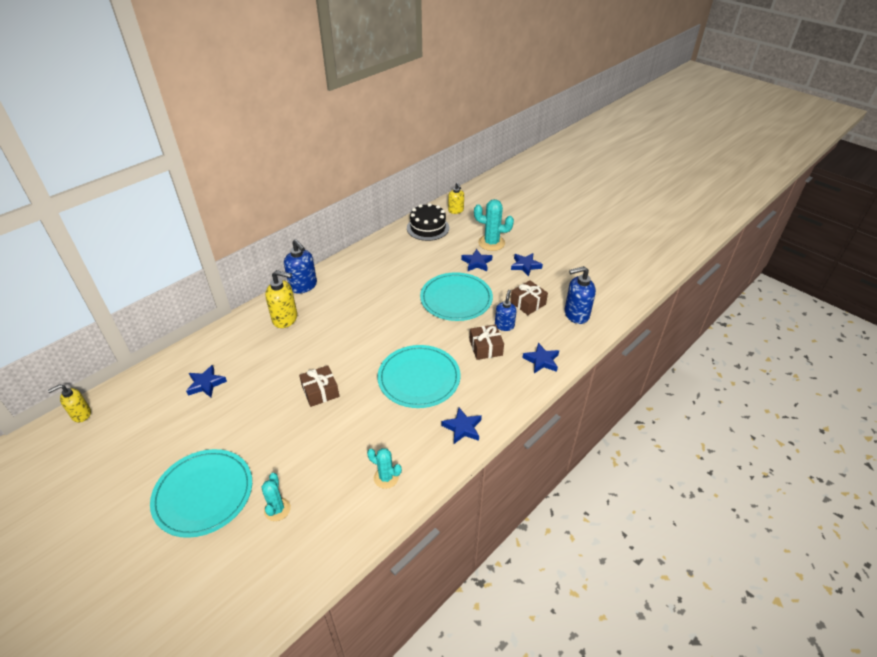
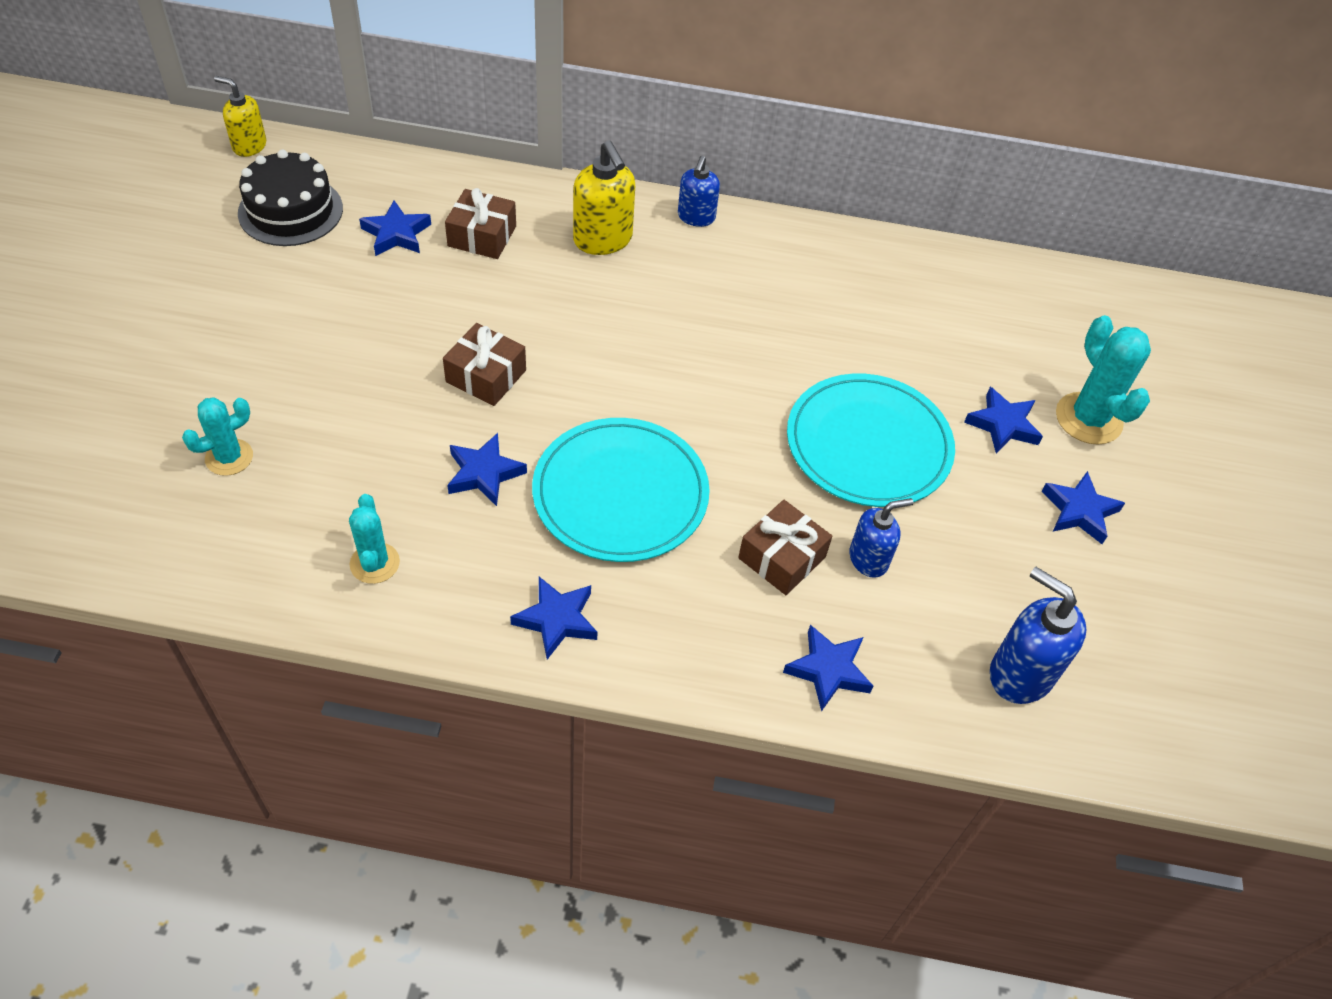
camera: 50 degrees right, 10 degrees up
turquoise plate [150,449,252,538] -> none
blue soap dispenser [284,239,317,293] -> blue soap dispenser [678,156,720,227], size x0.65
black cake [407,203,449,241] -> black cake moved to [238,150,343,246]
yellow soap dispenser [448,183,464,214] -> none
brown gift [510,280,548,315] -> brown gift moved to [445,188,516,259]
none -> blue star [447,433,527,506]

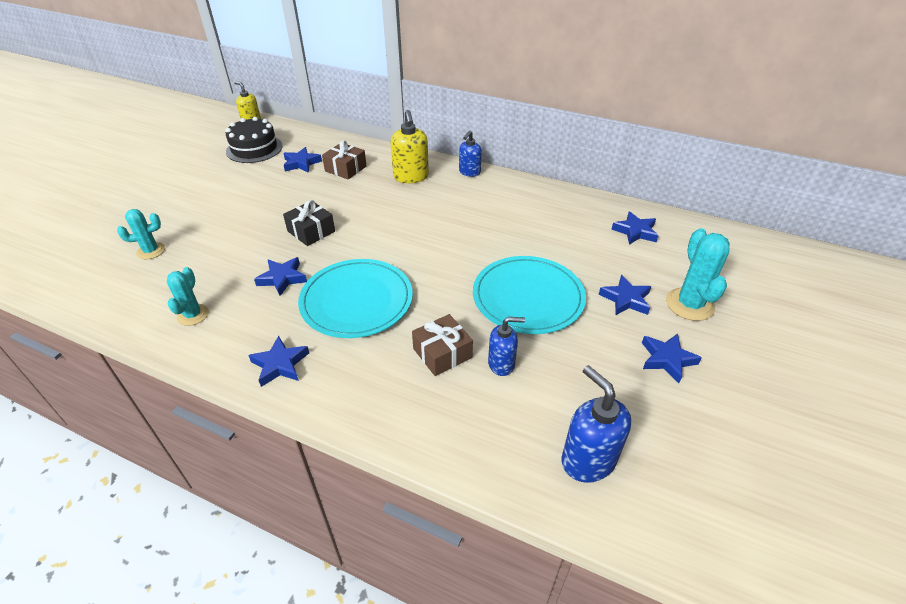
camera: 20 degrees right, 10 degrees down
brown gift [443,323,526,406] -> black gift [283,200,335,246]
blue star [783,625,873,712] -> blue star moved to [612,211,659,245]

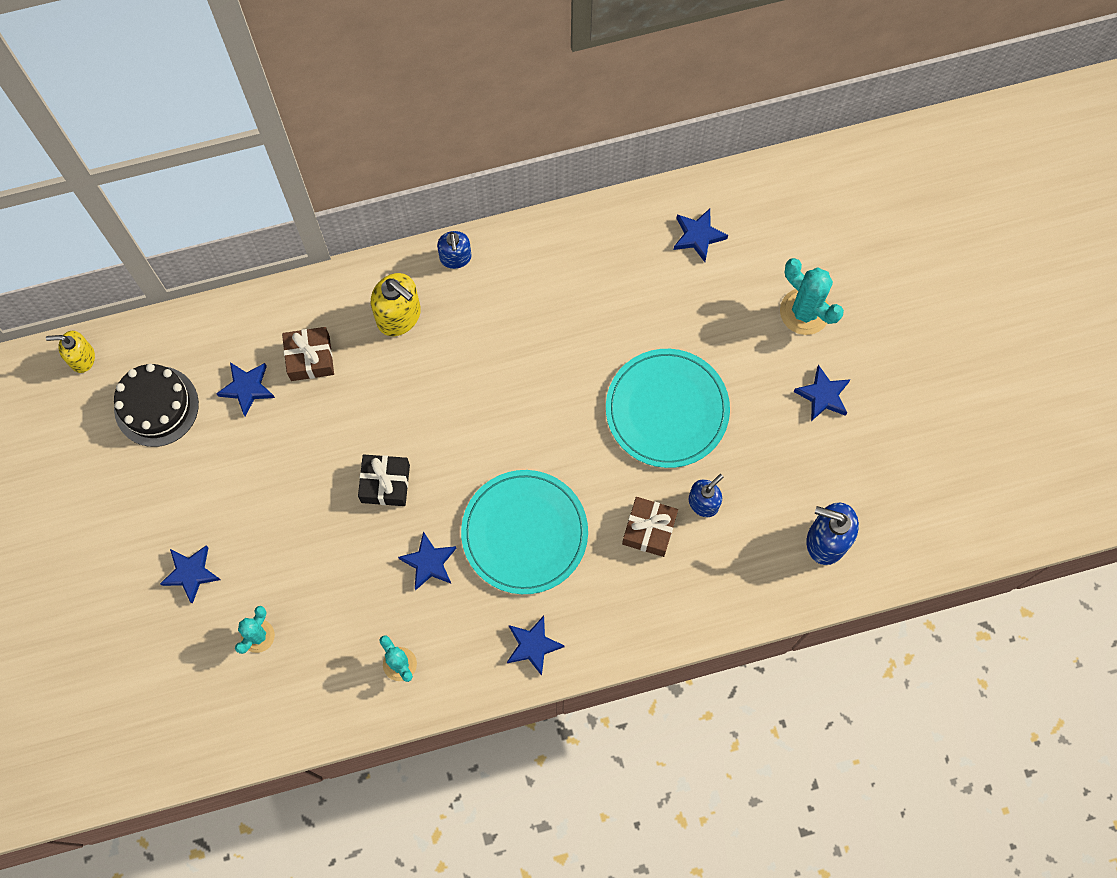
camera: 40 degrees left, 30 degrees up
blue star [599,275,651,316] -> blue star moved to [160,545,221,604]

